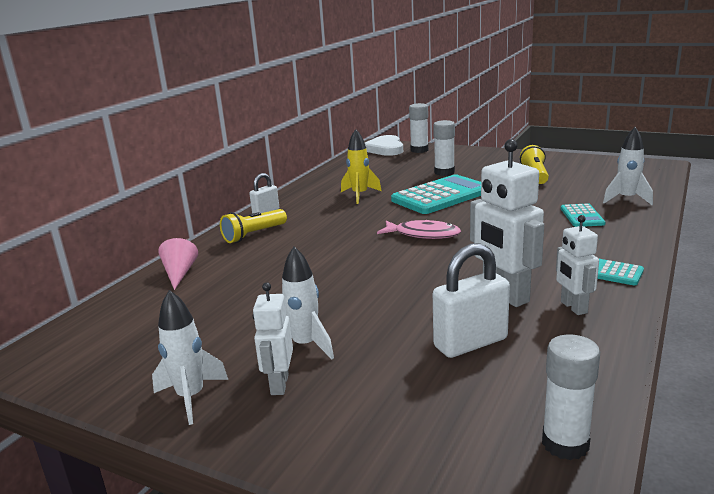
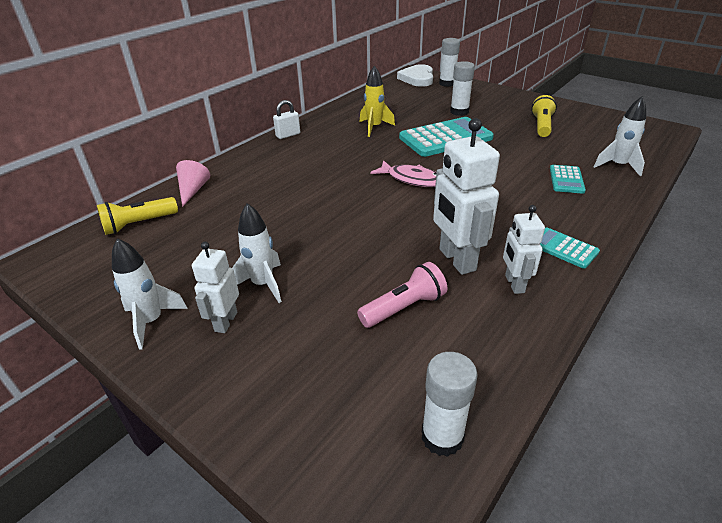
camera: 10 degrees right, 15 degrees up
yellow flashlight [220,209,287,243] -> yellow flashlight moved to [97,197,178,235]
white padlock [433,243,510,358] -> pink flashlight [357,262,447,328]

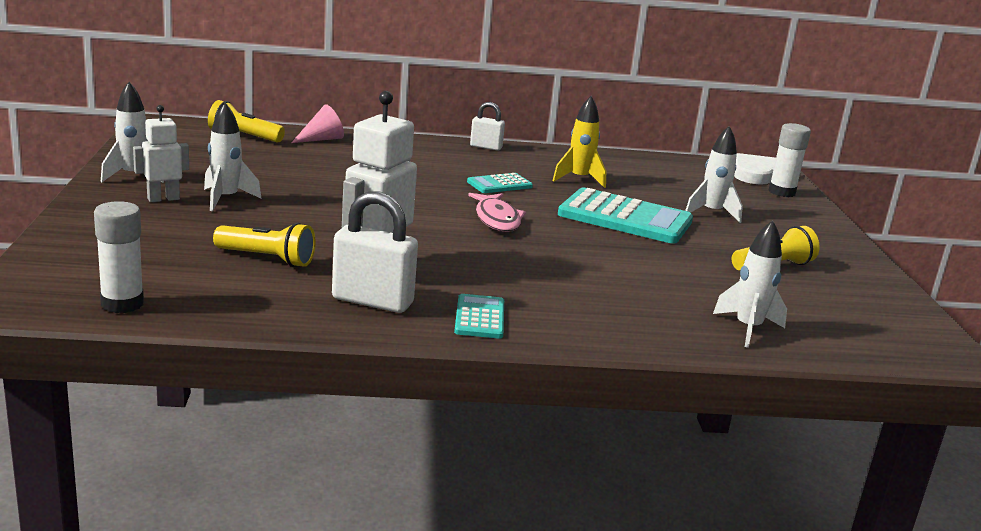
camera: 45 degrees right, 15 degrees down
pink flashlight [357,262,447,328] -> yellow flashlight [213,223,316,267]
white glue stick [450,61,475,116] -> white rocket [685,126,743,223]
white robot [503,205,545,294] -> white padlock [332,191,418,313]
turquoise calculator [550,165,586,194] -> turquoise calculator moved to [467,173,533,193]

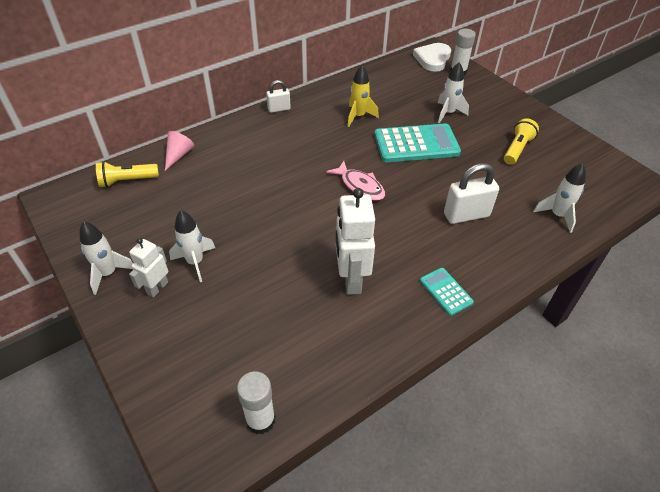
camera: 30 degrees left, 25 degrees up
yellow flashlight [213,223,316,267] -> none
white padlock [332,191,418,313] -> white padlock moved to [444,163,499,224]
turquoise calculator [467,173,533,193] -> none

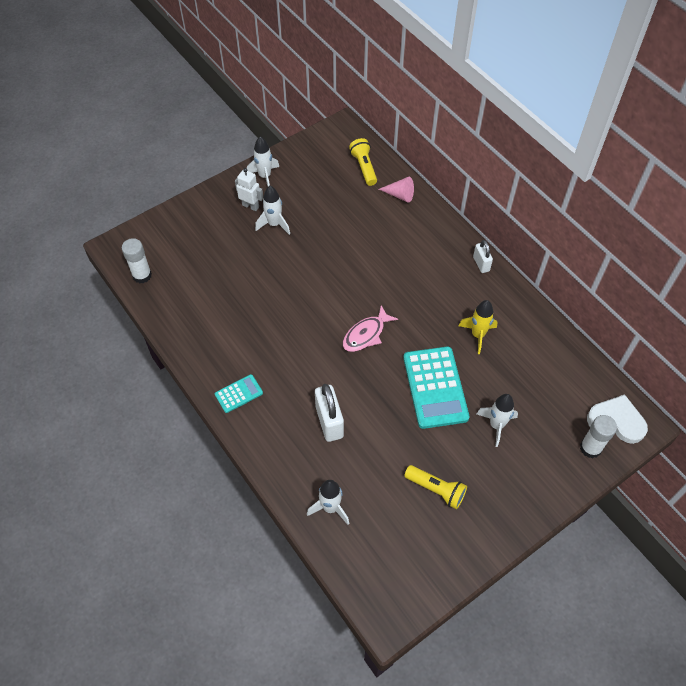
camera: 90 degrees right, 10 degrees up
white robot [336,188,375,295] -> none

